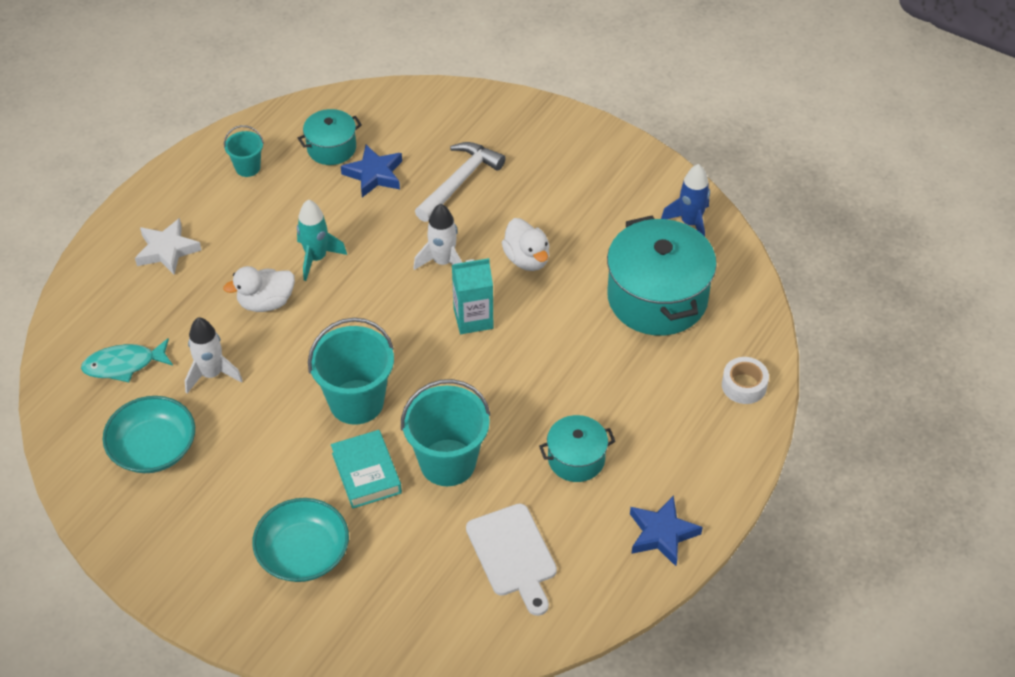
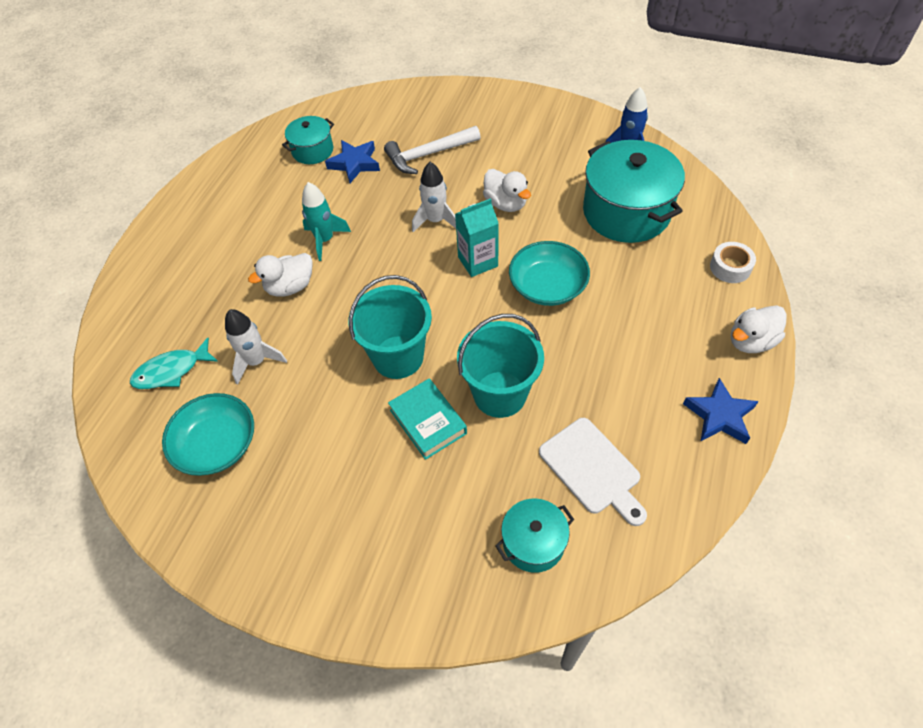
camera: 10 degrees left, 5 degrees up
white star [135,218,201,275] -> none
turquoise bucket [224,125,264,177] -> none
turquoise bowl [252,498,349,582] -> turquoise bowl moved to [509,241,590,306]
white hammer [415,142,506,222] -> white hammer turned 135 degrees counterclockwise [384,126,480,174]
turquoise pot [539,415,616,482] -> turquoise pot moved to [495,498,574,573]
none -> white duck [731,305,787,353]

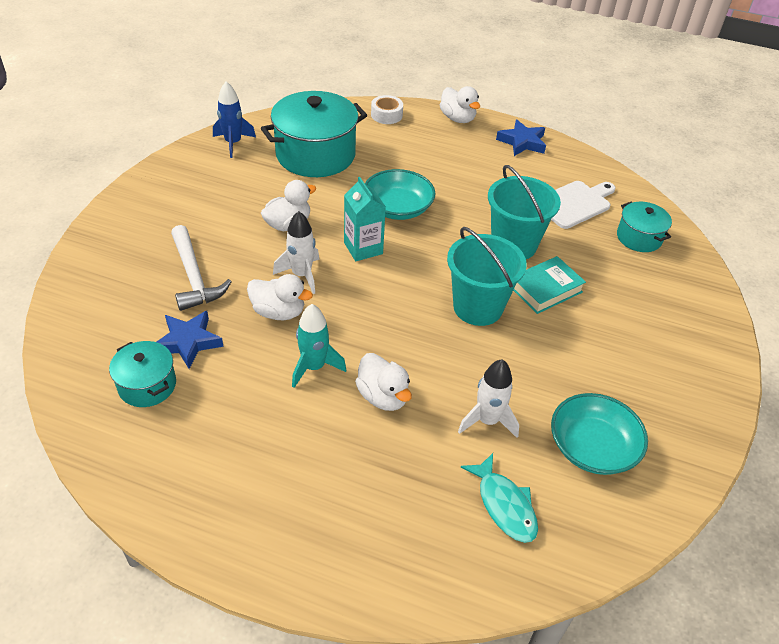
camera: 95 degrees left, 10 degrees down
none -> white duck [247,274,313,320]

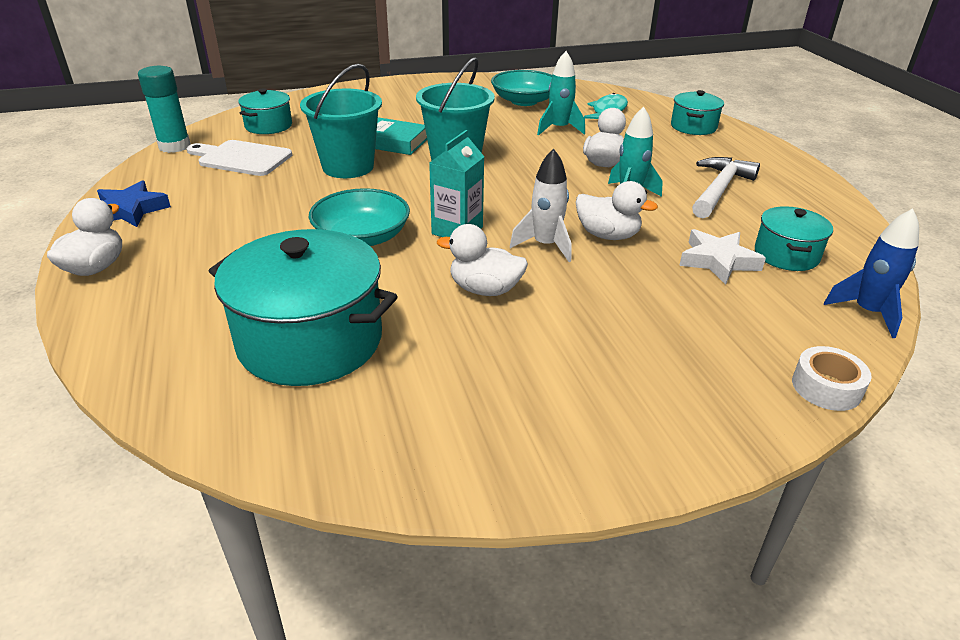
camera: 125 degrees left, 10 degrees down
blue star [157,311,223,369] -> white star [679,229,766,285]
white hammer [171,225,232,311] -> white hammer moved to [692,157,760,218]
blue rocket [213,81,256,158] -> blue rocket moved to [824,208,919,338]
white duck [247,274,313,320] -> white duck turned 135 degrees clockwise [576,181,658,240]
white tape [371,95,403,124] -> white tape moved to [792,346,872,411]
white rocket [458,359,519,438] -> turquoise rocket [537,51,585,135]
none -> turquoise glue stick [138,66,191,153]
none -> turquoise pot [671,90,724,135]

